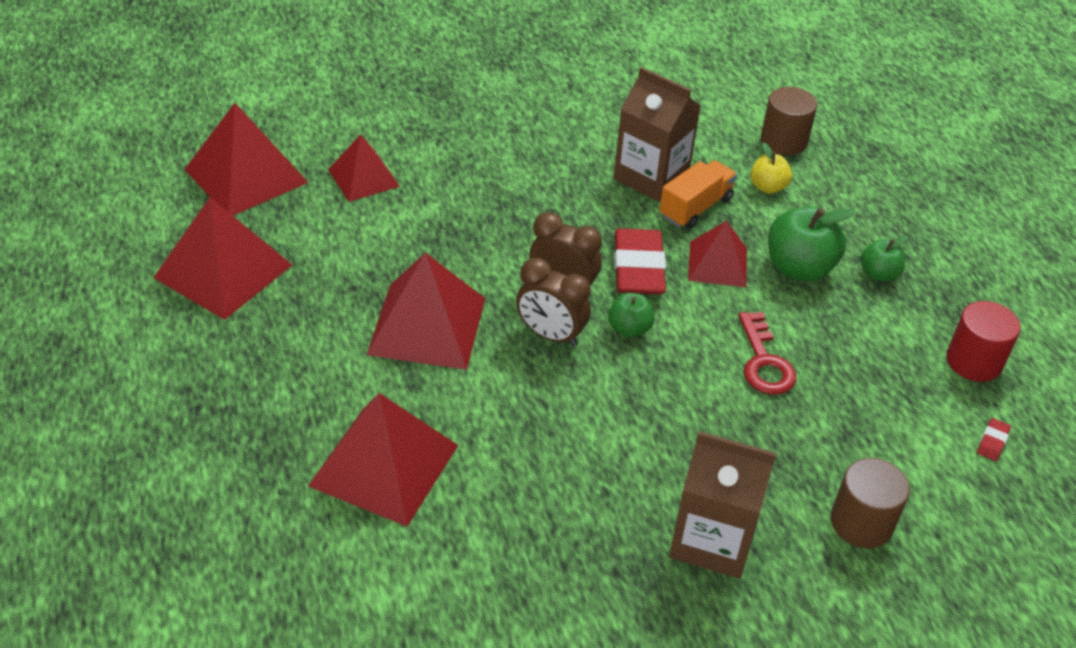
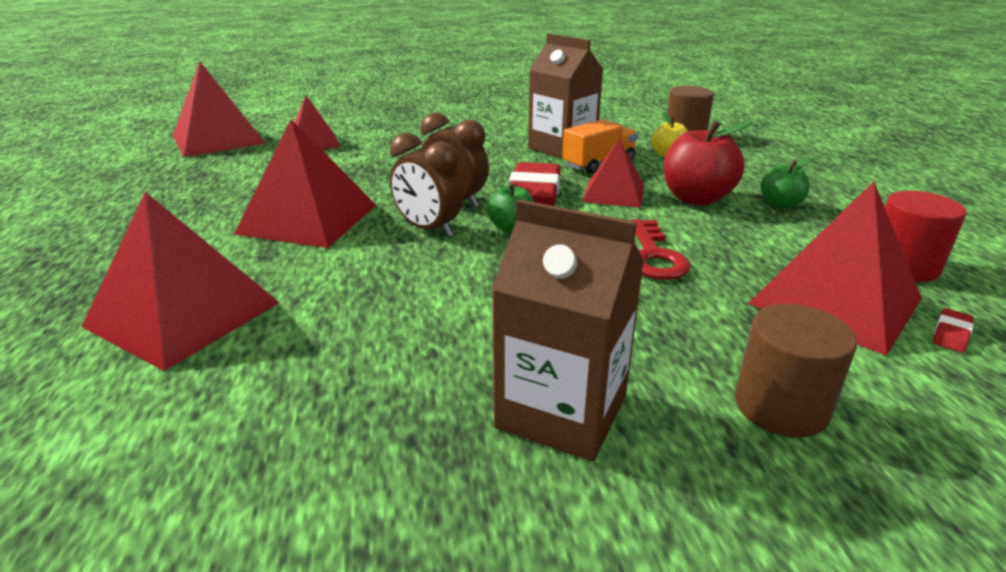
camera: 10 degrees right, 15 degrees down
red pyramid [153,197,292,320] -> red pyramid moved to [748,181,922,355]
green apple [768,207,854,282] -> red apple [664,120,752,205]

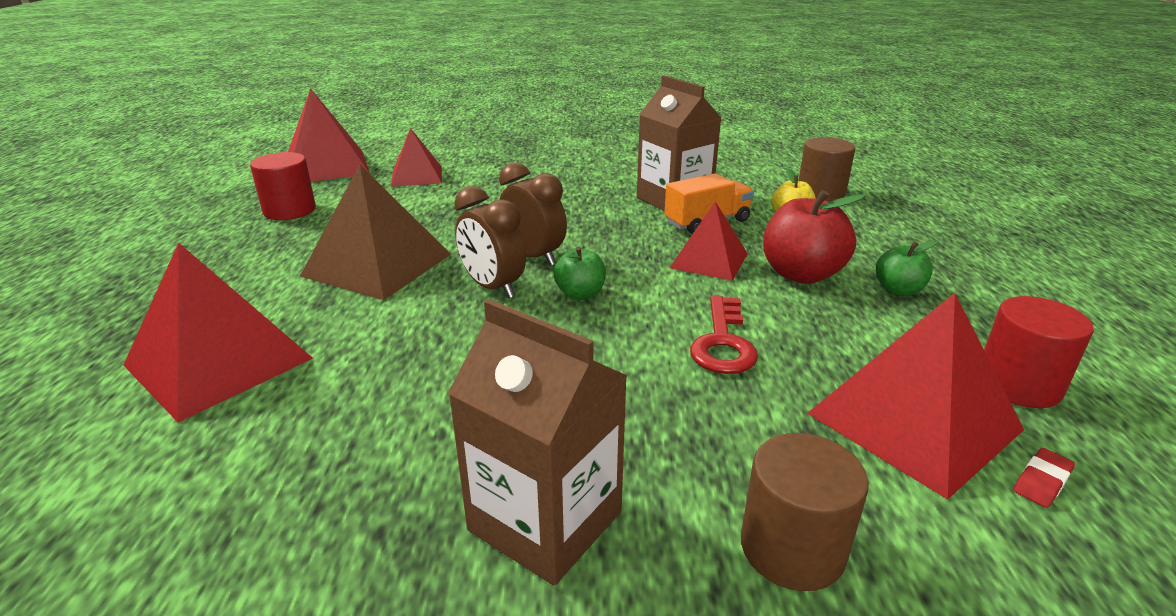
camera: 10 degrees right, 0 degrees up
red pyramid [234,119,376,248] -> brown pyramid [300,165,451,300]
red eraser [509,162,560,206] -> none
none -> red cylinder [250,152,316,220]

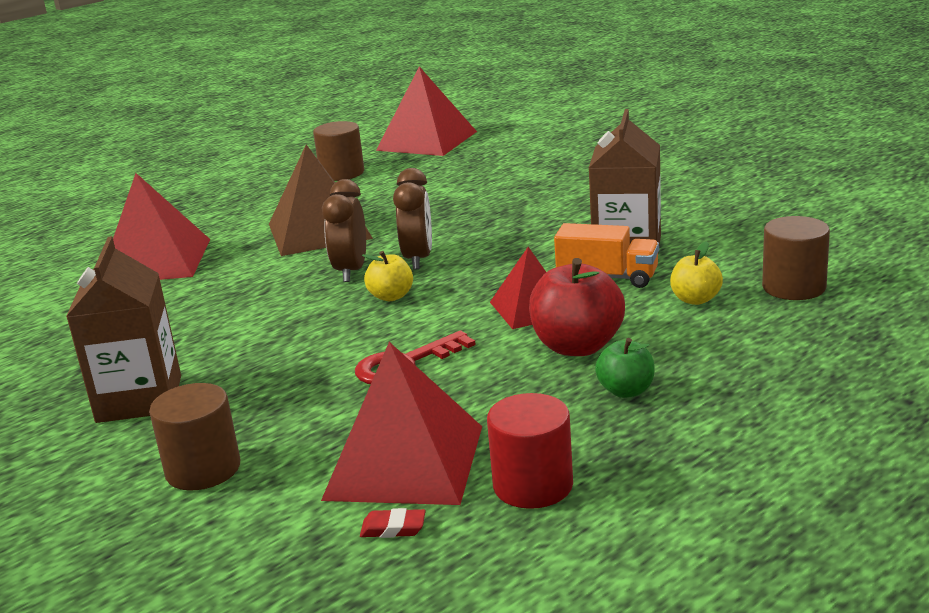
camera: 50 degrees right, 5 degrees down
red cylinder [250,152,316,220] -> brown cylinder [313,121,364,181]
red pyramid [391,128,442,187] -> none
green apple [554,247,606,300] -> yellow apple [362,251,413,301]

